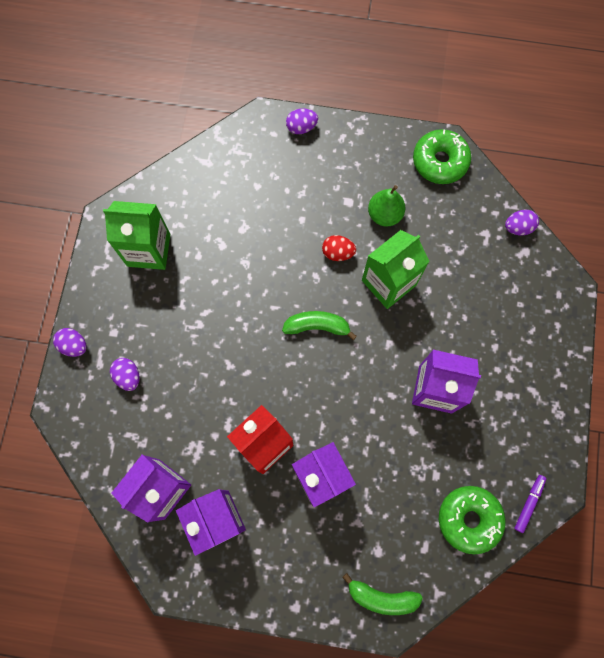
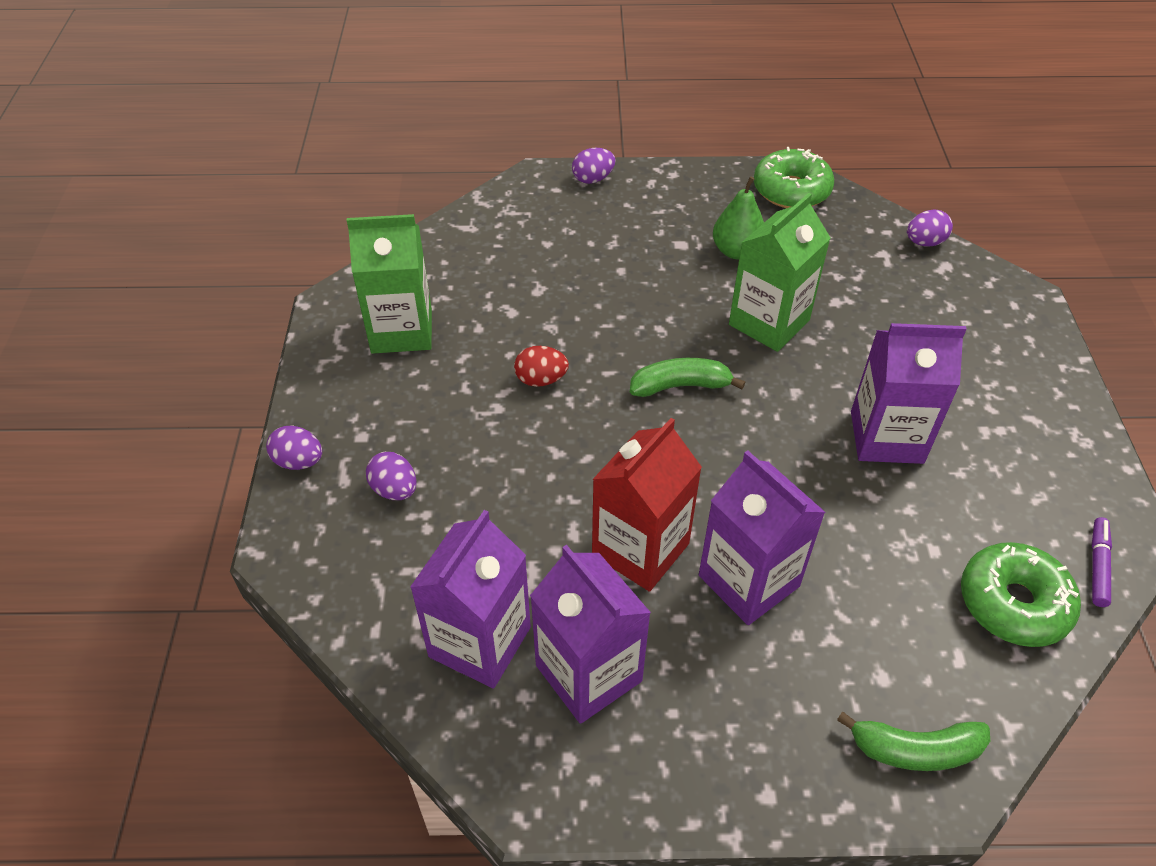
camera: 10 degrees left, 25 degrees down
red egg [322,235,356,261] -> red egg moved to [514,346,569,387]

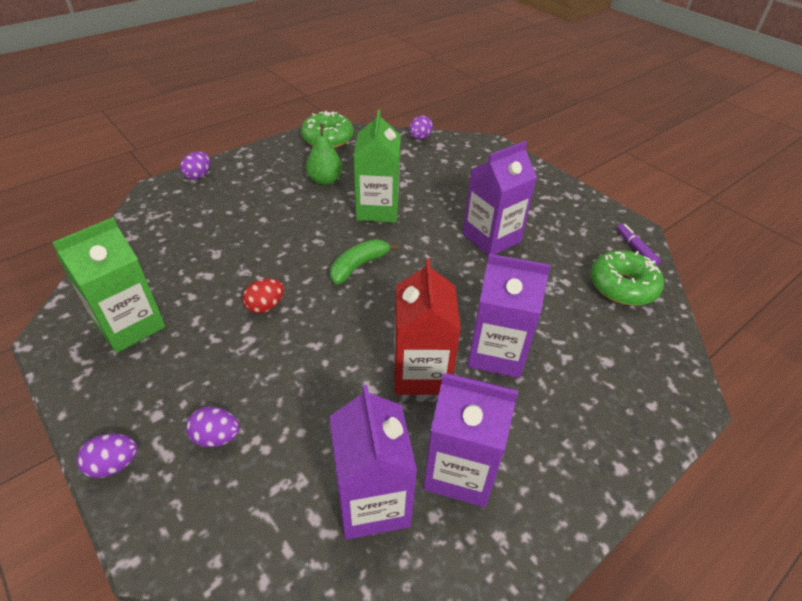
camera: 40 degrees left, 5 degrees down
green banana [837,712,990,771] -> none

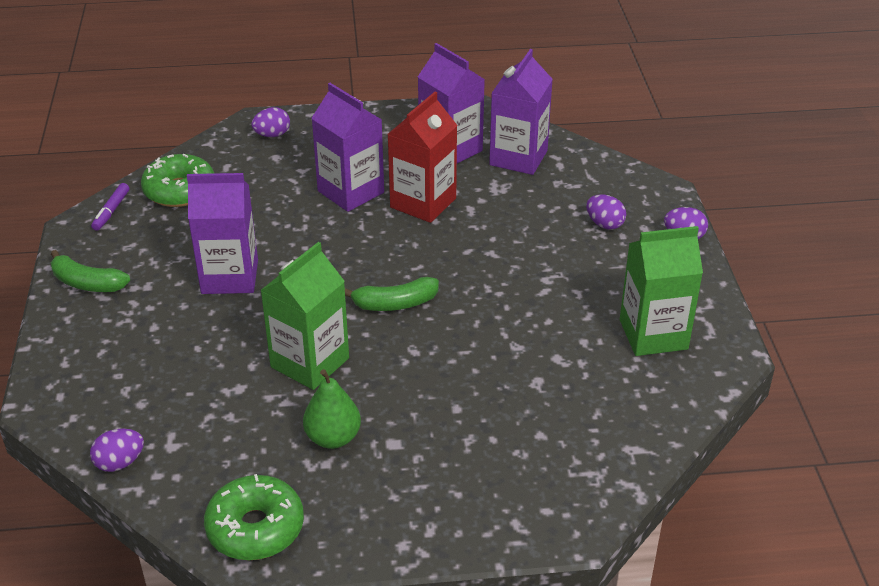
camera: 145 degrees left, 5 degrees down
purple egg [180,152,211,180] -> purple egg moved to [251,107,290,137]
red egg [243,279,284,313] -> none
none -> green banana [51,250,130,292]

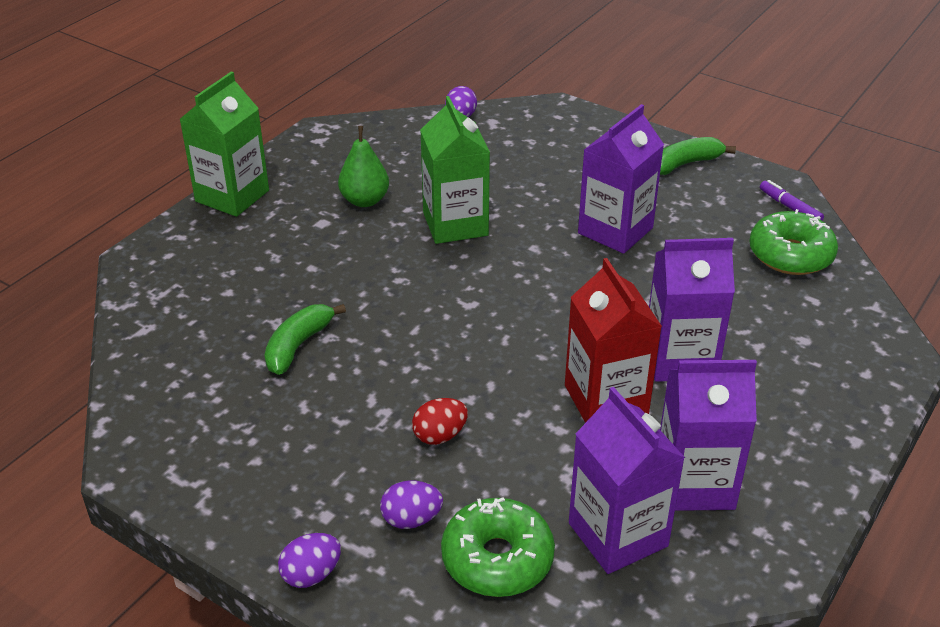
camera: 130 degrees right, 0 degrees up
green donut [204,474,304,560] -> green donut moved to [441,497,555,597]
purple egg [251,107,290,137] -> none
green banana [345,277,439,311] -> green banana moved to [265,304,346,375]
green carton [620,226,703,356] -> green carton moved to [179,71,269,217]
none -> red egg [412,398,468,445]

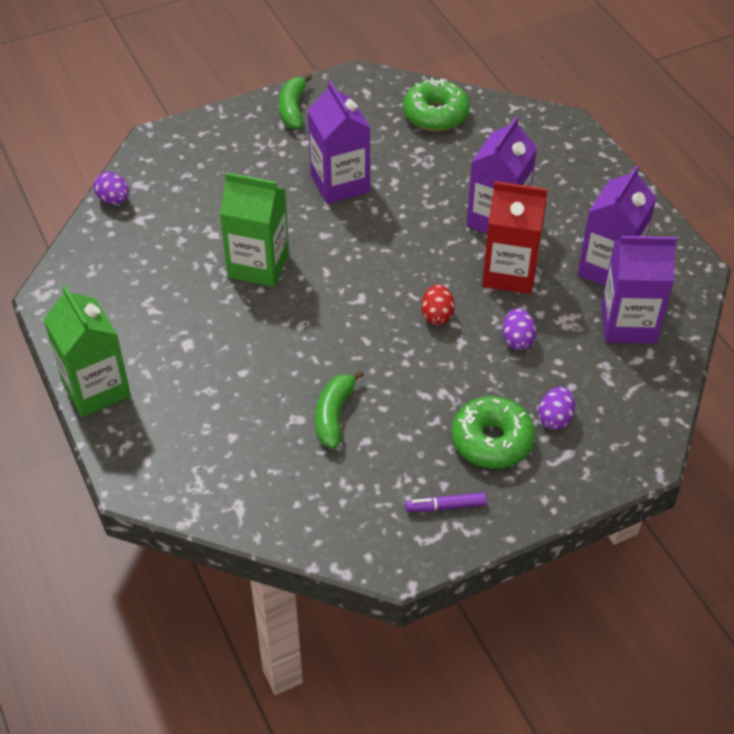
camera: 60 degrees left, 10 degrees up
green banana [265,304,346,375] -> green banana turned 45 degrees clockwise [315,369,364,449]
purple egg [278,533,341,588] -> purple egg moved to [502,308,537,350]
green pear [338,126,389,207] -> none
red egg [412,398,468,445] -> red egg moved to [422,284,455,325]
green donut [441,497,555,597] -> green donut moved to [451,396,535,469]
purple marker [760,180,824,221] -> purple marker moved to [405,492,487,512]

